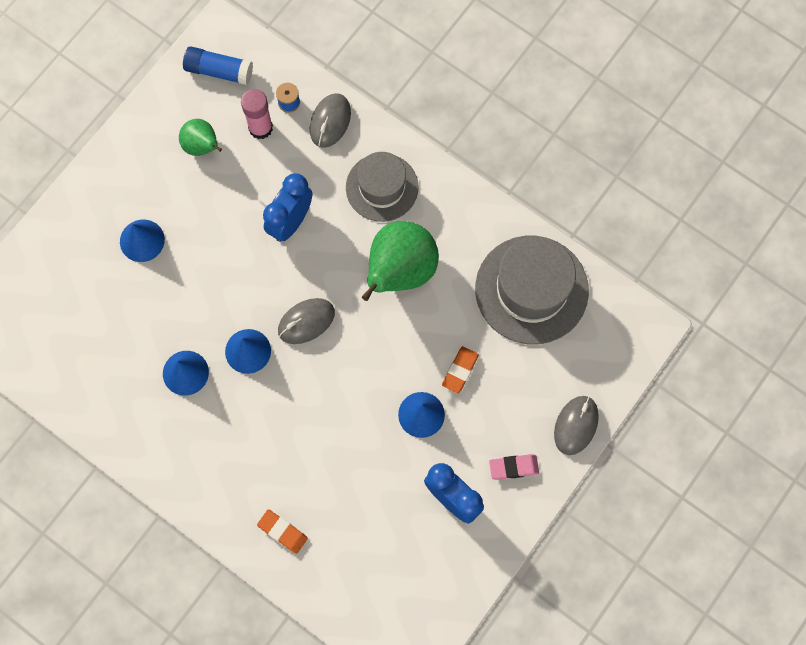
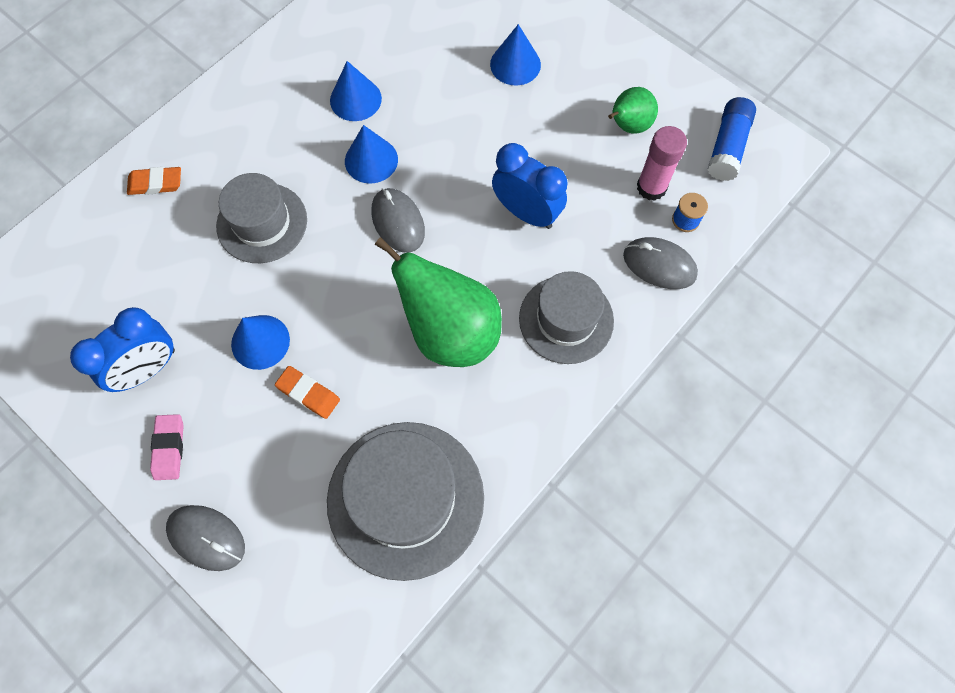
camera: 95 degrees right, 5 degrees down
orange eraser [257,509,308,554] -> orange eraser turned 45 degrees clockwise [127,167,181,195]
none -> grey hat [216,173,307,263]

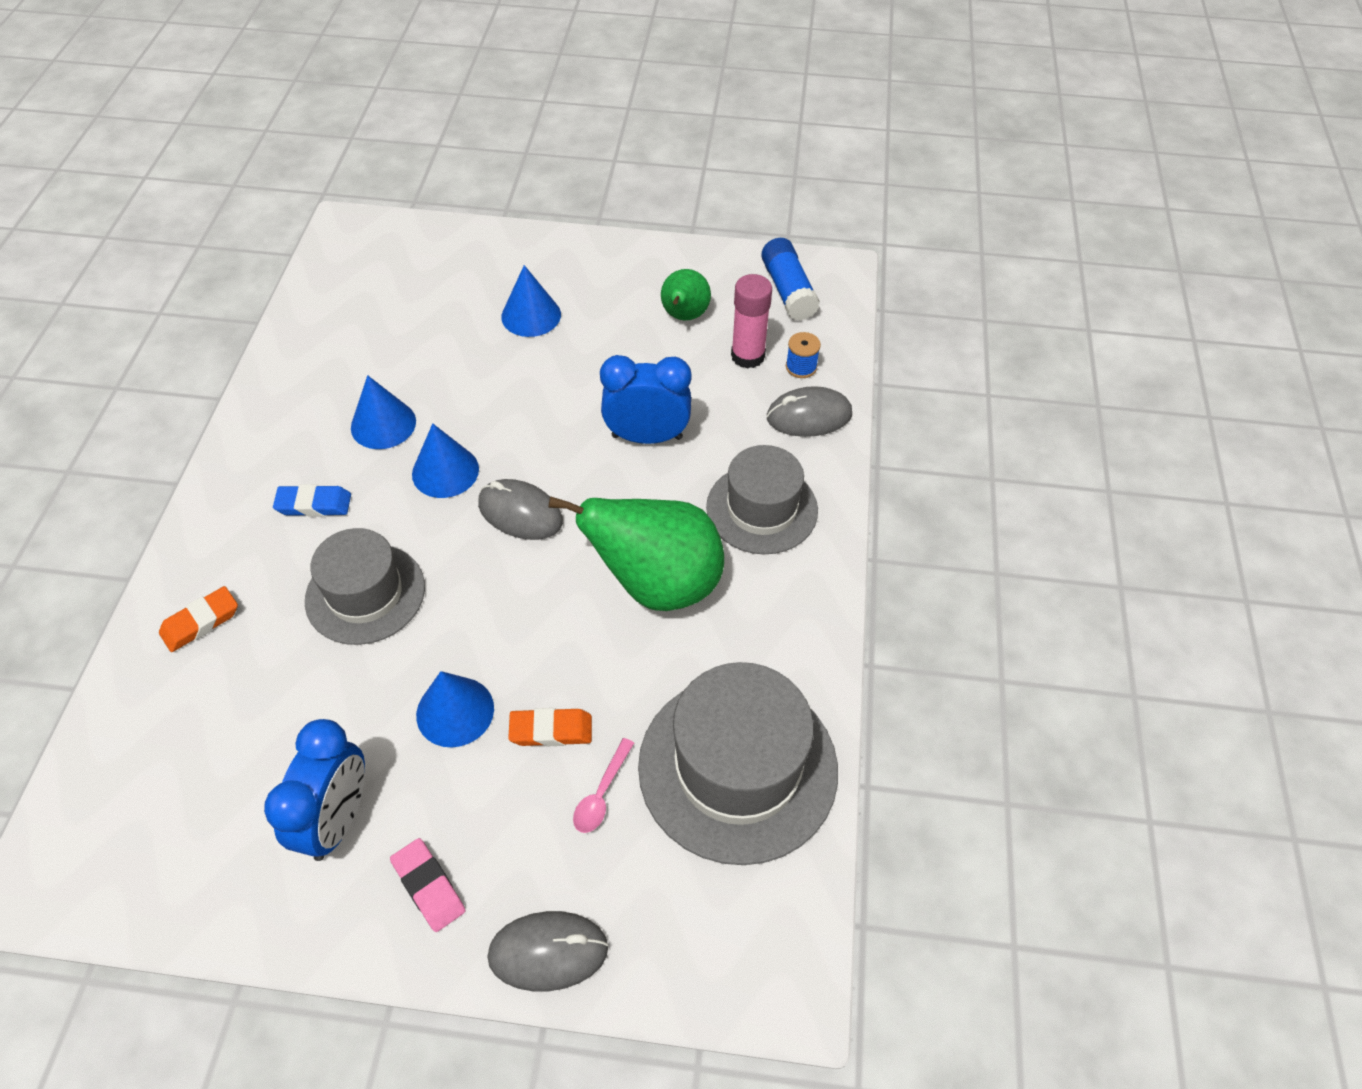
camera: 35 degrees left, 15 degrees down
none -> blue eraser [273,484,351,517]
none -> pink spoon [573,738,634,833]

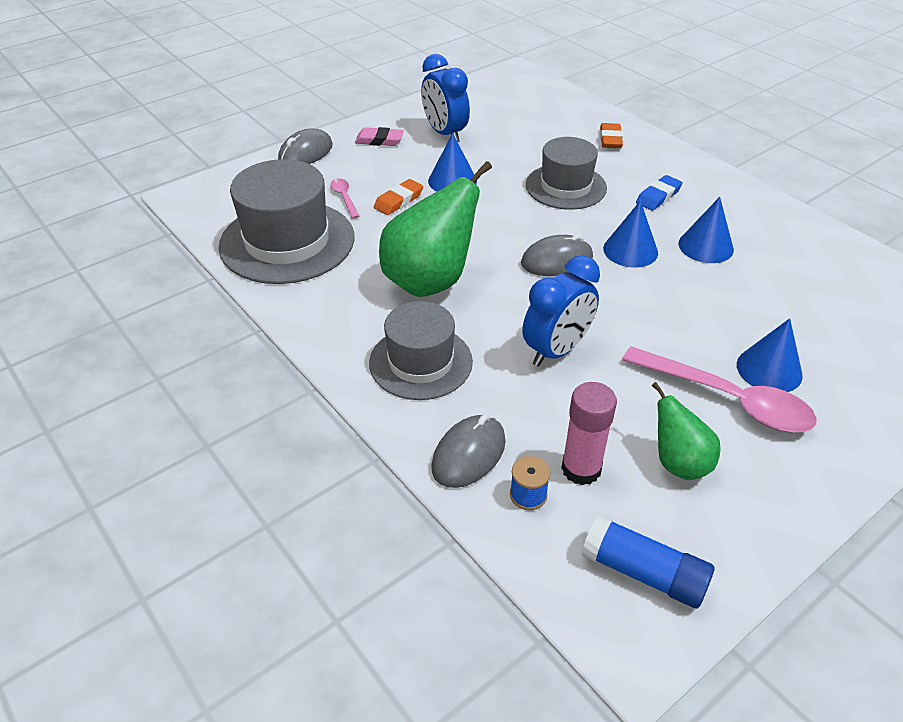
camera: 135 degrees right, 10 degrees down
none -> pink spoon [622,346,817,432]

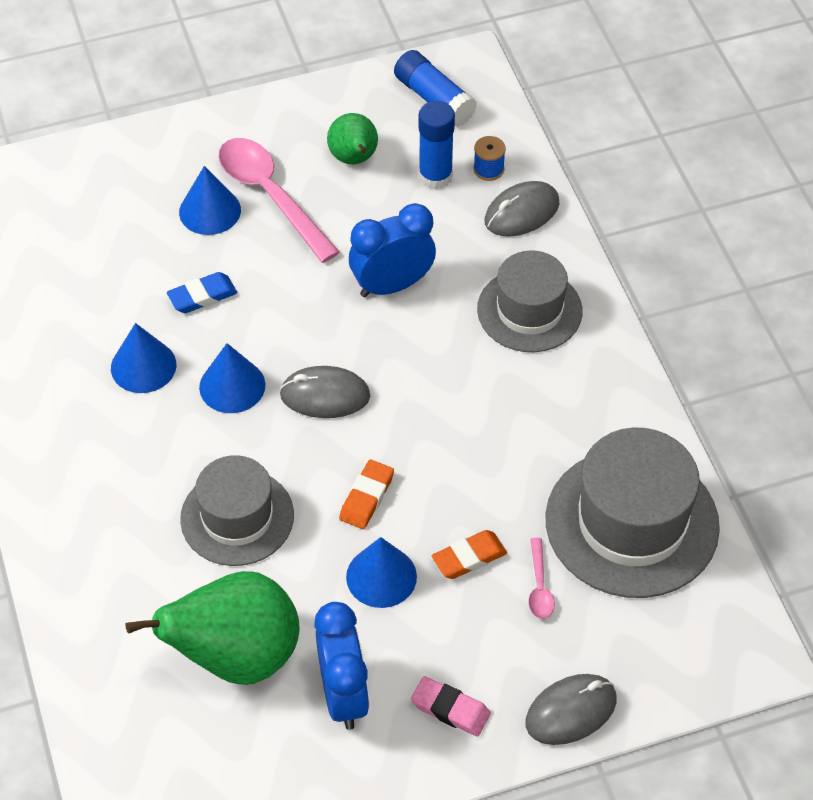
camera: 160 degrees left, 10 degrees up
green pear [379,161,492,297] -> green pear moved to [125,571,300,685]
pink glue stick [561,382,617,485] -> blue glue stick [419,101,455,189]
orange eraser [600,123,623,148] -> orange eraser moved to [339,460,394,529]
blue eraser [636,175,683,211] -> blue eraser moved to [167,272,237,313]

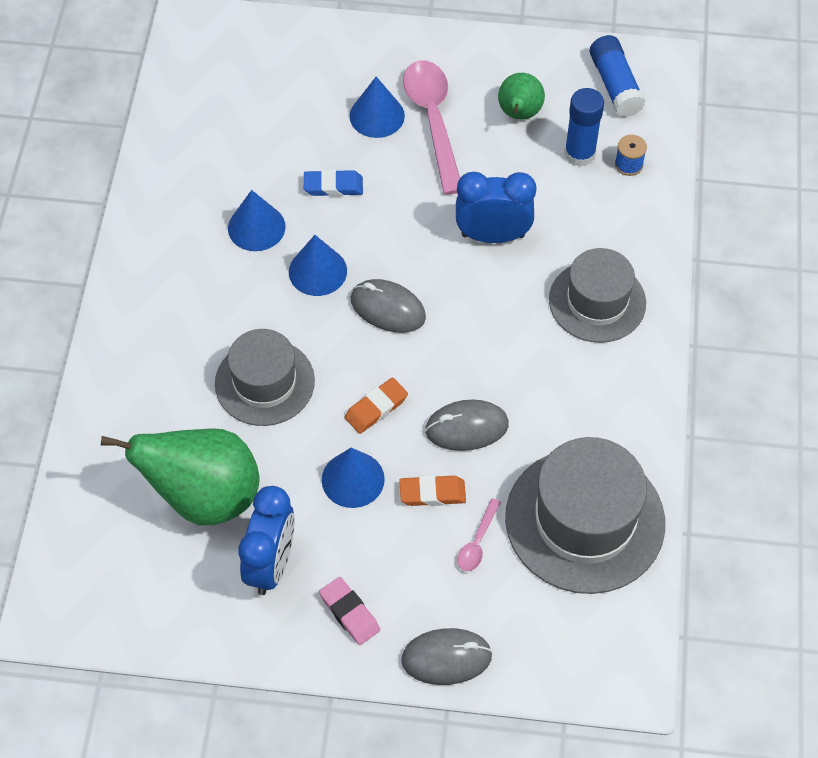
camera: 25 degrees right, 5 degrees up
grey mouse [484,181,559,237] -> grey mouse moved to [425,400,509,451]

